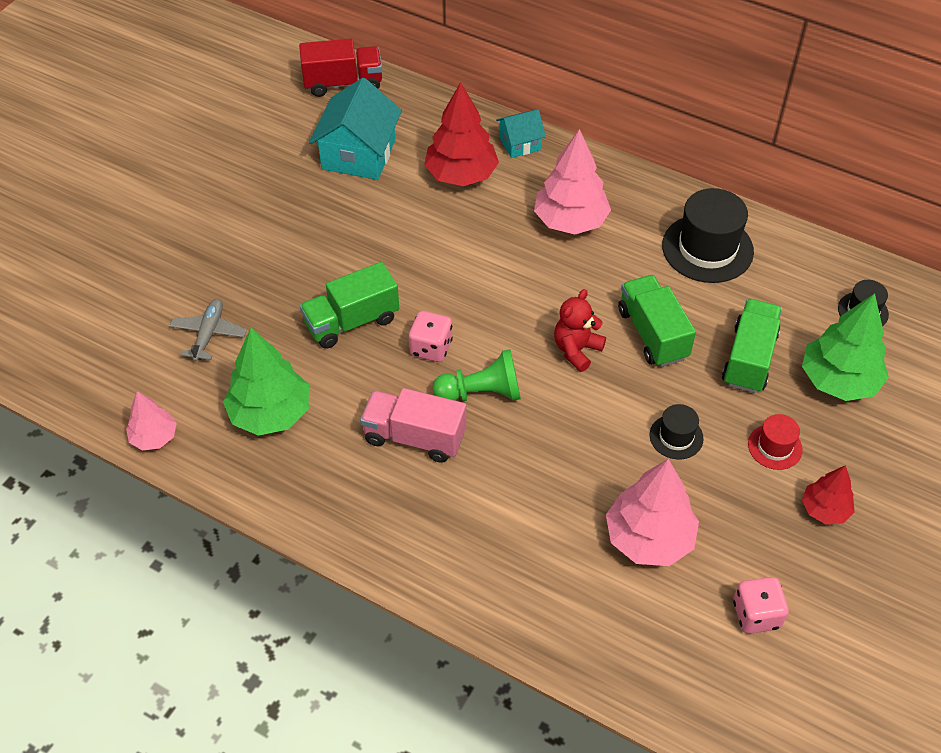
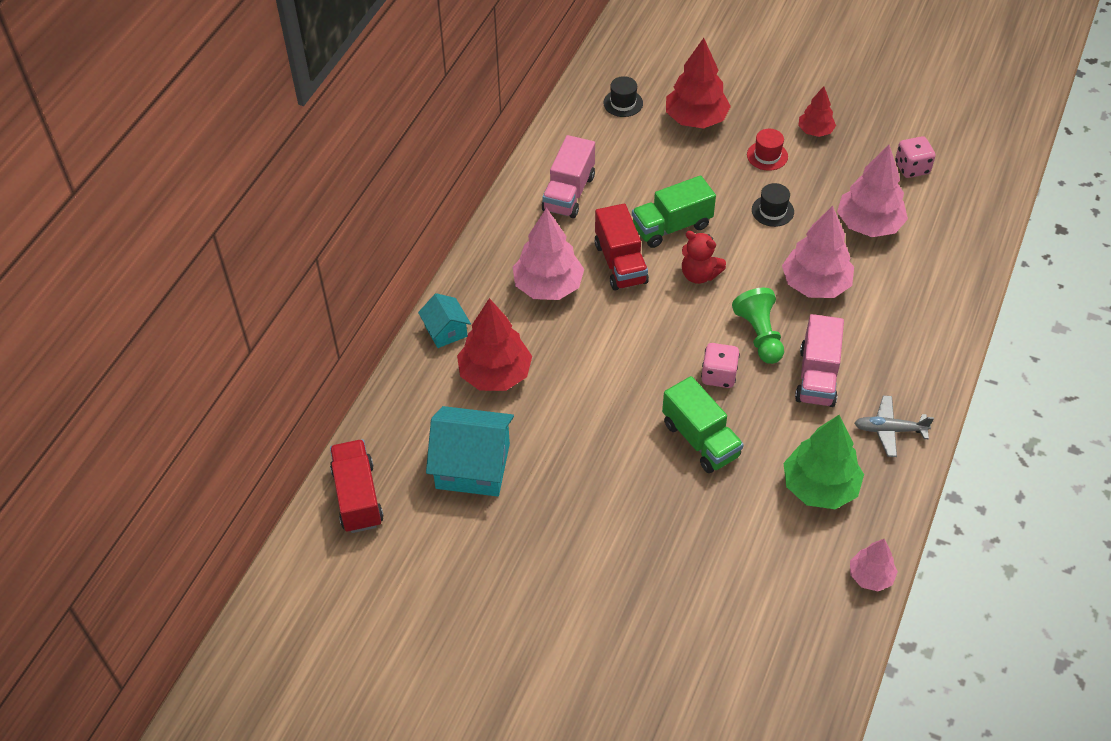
camera: 95 degrees left, 0 degrees up
grey plane [169,299,247,362] -> grey plane moved to [854,396,934,457]
black hat [662,188,754,283] -> pink truck [542,135,595,218]
green truck [722,299,782,393] -> none
green tree [802,293,889,401] -> red tree [666,38,731,129]
none -> red truck [595,203,649,291]
none -> pink tree [782,206,854,298]

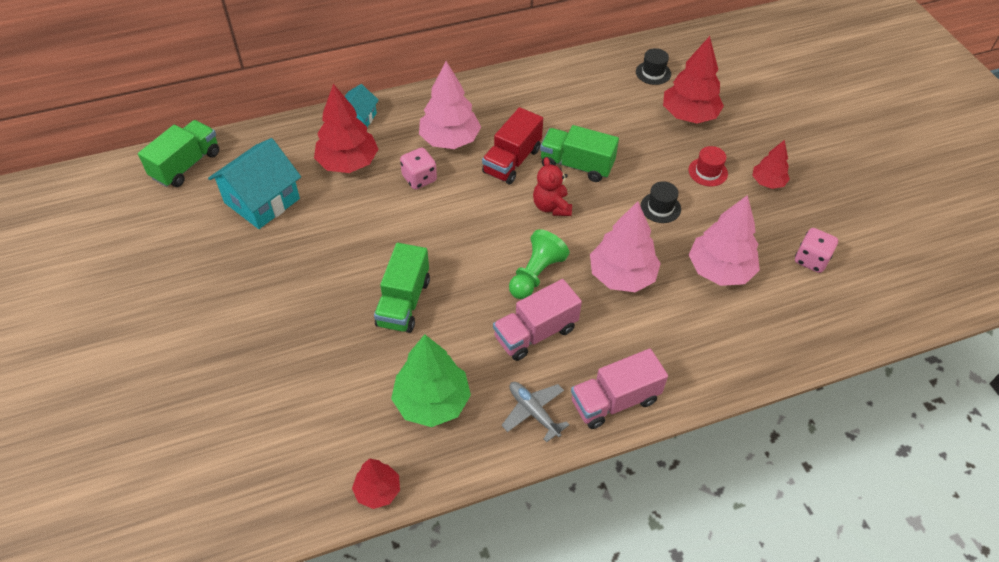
camera: 45 degrees right, 0 degrees up
red truck [330,439,384,533] -> green truck [138,120,219,187]
turquoise house [426,406,514,497] -> turquoise house turned 75 degrees clockwise [208,138,301,229]
pink truck [542,135,595,218] -> pink truck moved to [571,349,668,429]
pink dice [701,343,740,388] -> pink dice moved to [400,147,437,190]
pink tree [850,539,898,591] -> red tree [352,458,400,509]

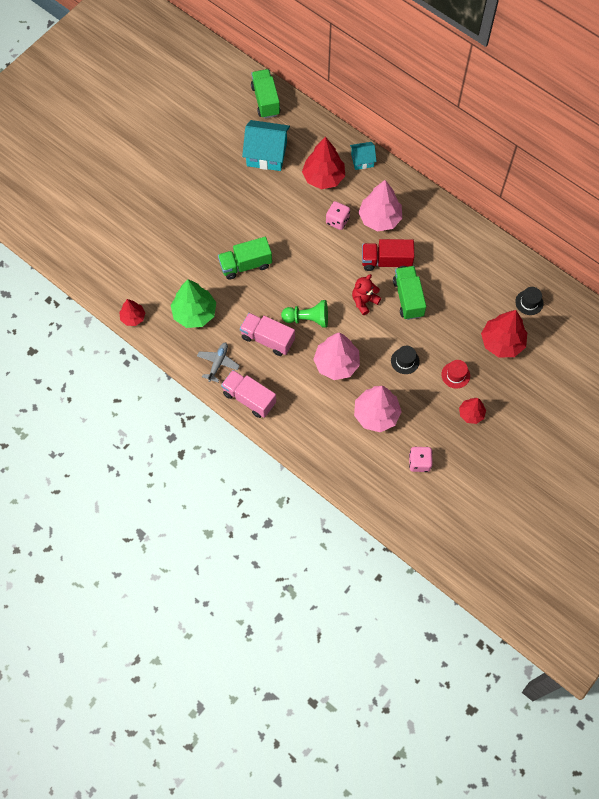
camera: 60 degrees right, 15 degrees up
green truck [138,120,219,187] -> green truck turned 105 degrees counterclockwise [251,69,280,119]

